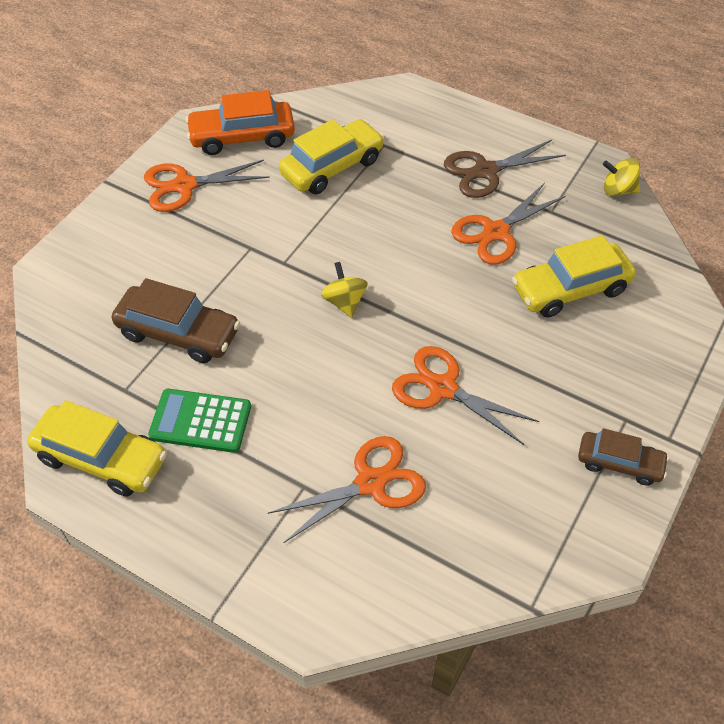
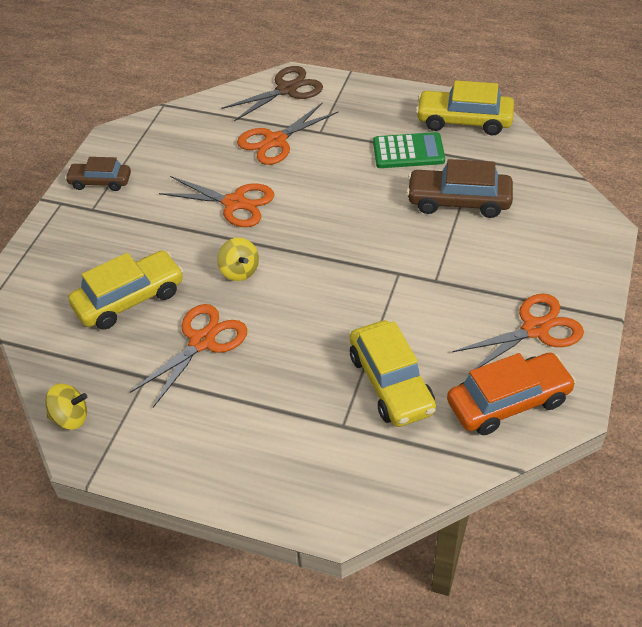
camera: 170 degrees right, 5 degrees down
yellow car [279,119,385,194] -> yellow car turned 60 degrees counterclockwise [350,320,436,427]
yellow spinning top [321,262,368,318] -> yellow spinning top moved to [217,238,259,281]
brown scissors [444,140,566,198] -> brown scissors moved to [221,66,323,121]

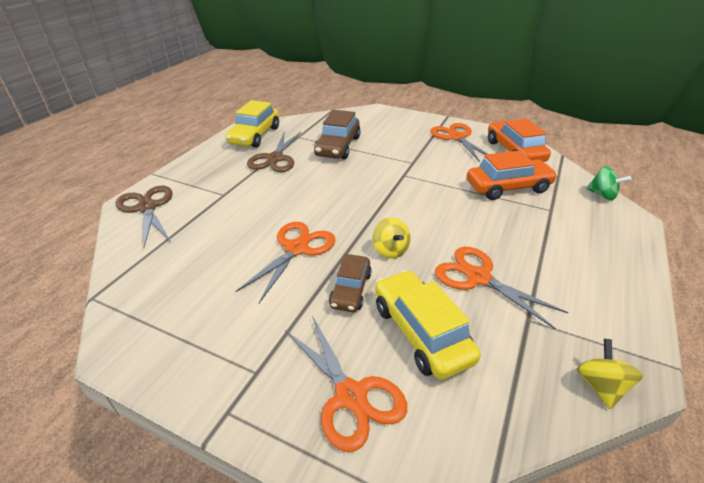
camera: 85 degrees left, 10 degrees down
brown car [65,157,131,191] -> brown car moved to [329,254,372,312]
yellow spinning top [217,238,259,281] -> yellow spinning top turned 90 degrees clockwise [372,217,410,259]
orange scissors [237,102,338,165] -> orange scissors moved to [285,316,407,452]
yellow car [350,320,436,427] -> orange car [467,151,558,200]
green calculator [373,132,445,168] -> brown scissors [247,132,301,172]
none -> green spinning top [586,166,631,200]

